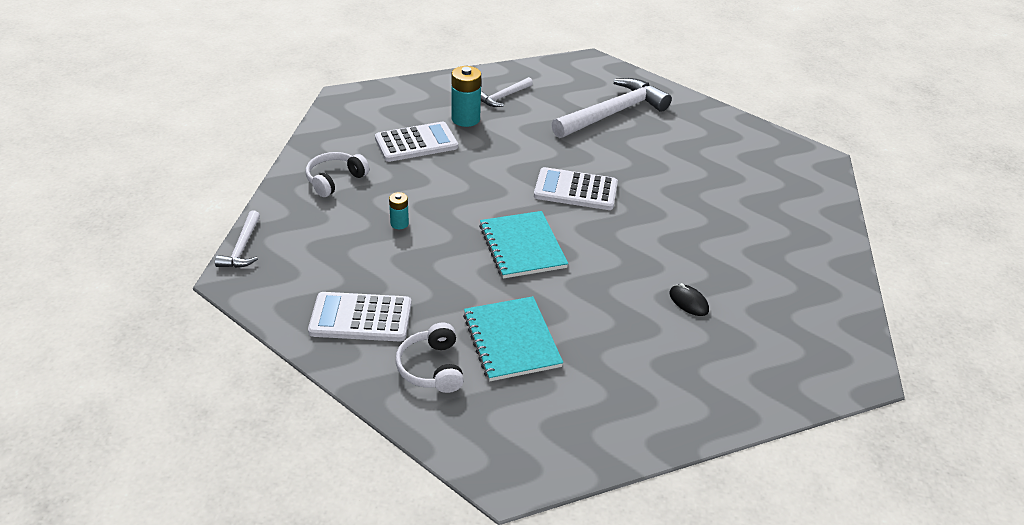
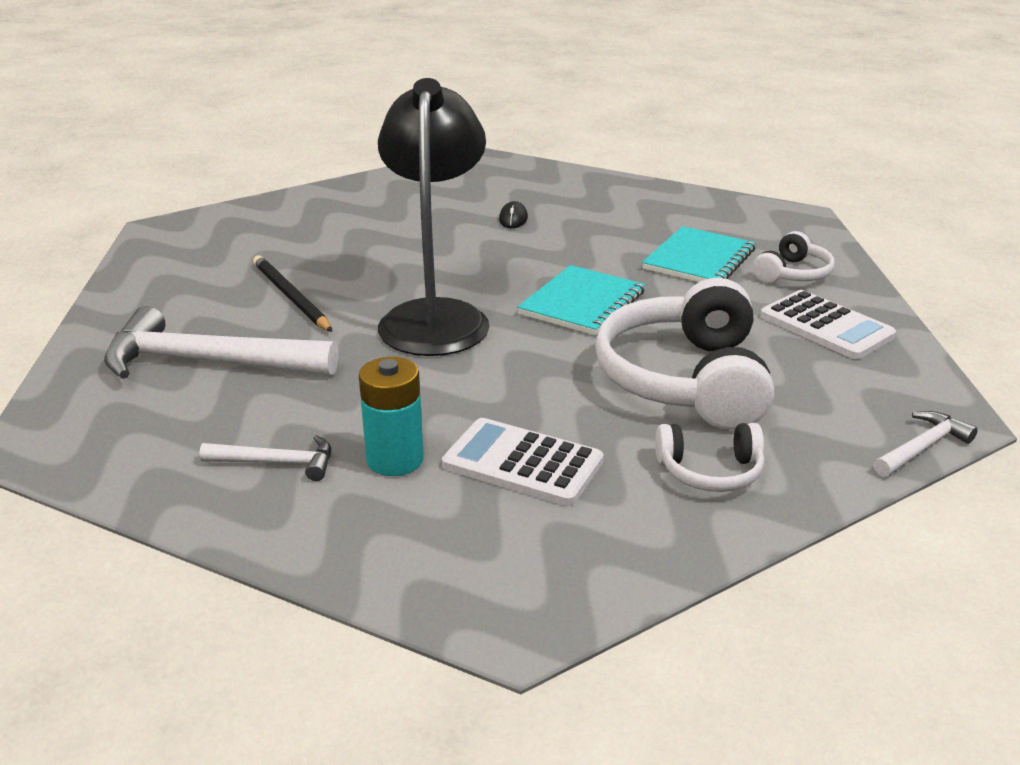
camera: 130 degrees left, 10 degrees down
turquoise battery [389,192,409,229] -> white headphones [595,278,774,430]
white calculator [534,167,618,210] -> black lamp [378,78,490,356]
none -> black pencil [253,256,333,332]

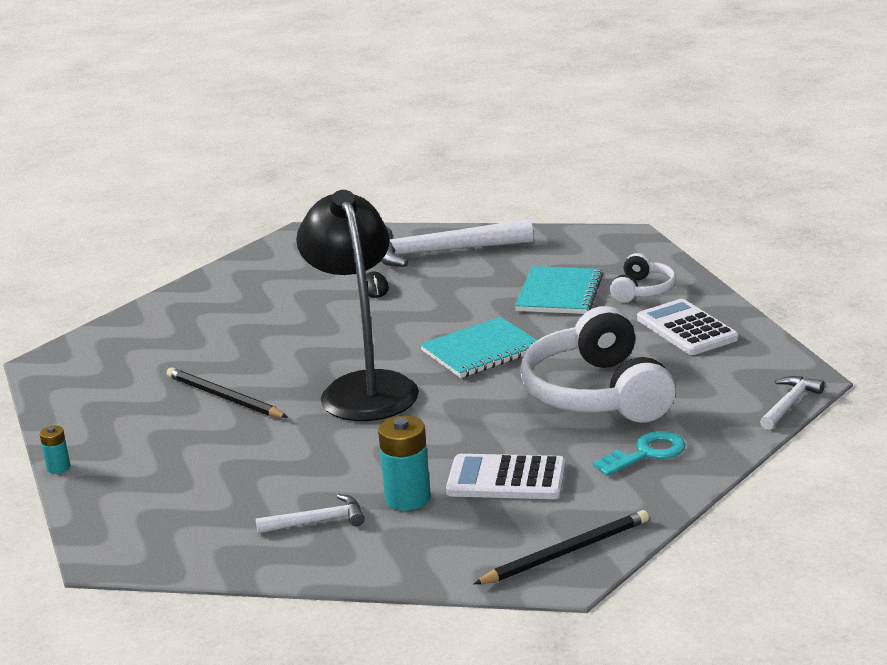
camera: 15 degrees left, 5 degrees down
white hammer [104,306,338,379] -> white hammer moved to [381,219,533,267]
turquoise notebook [517,265,645,335] -> turquoise notebook turned 45 degrees clockwise [420,317,537,378]
white headphones [655,423,764,492] -> turquoise key [593,431,686,476]
white calculator [760,290,896,359] -> white calculator turned 150 degrees counterclockwise [637,299,738,355]
none -> turquoise battery [40,426,70,474]
none -> black pencil [474,510,649,584]

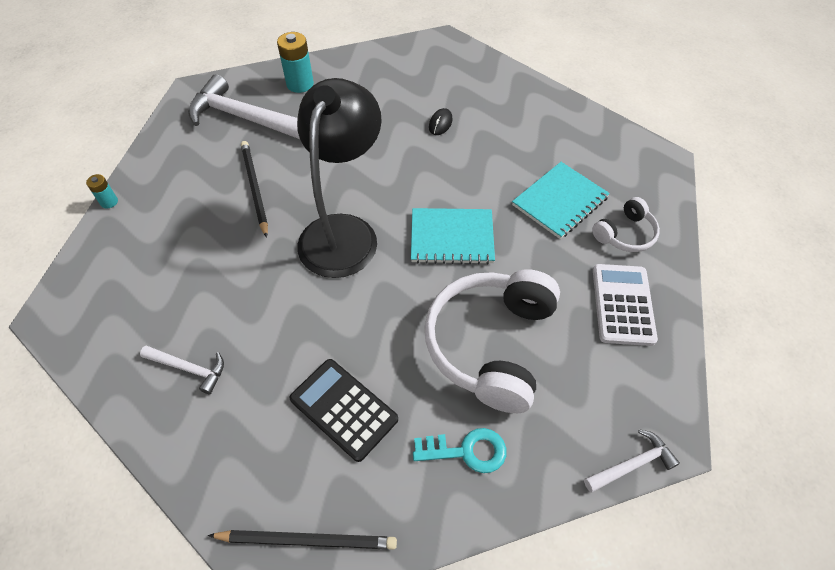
camera: 30 degrees right, 30 degrees up
turquoise battery [378,416,431,511] -> turquoise battery moved to [277,32,314,93]
white hammer [381,219,533,267] -> white hammer moved to [188,74,300,139]
white calculator [446,454,566,499] -> black calculator [290,359,398,462]

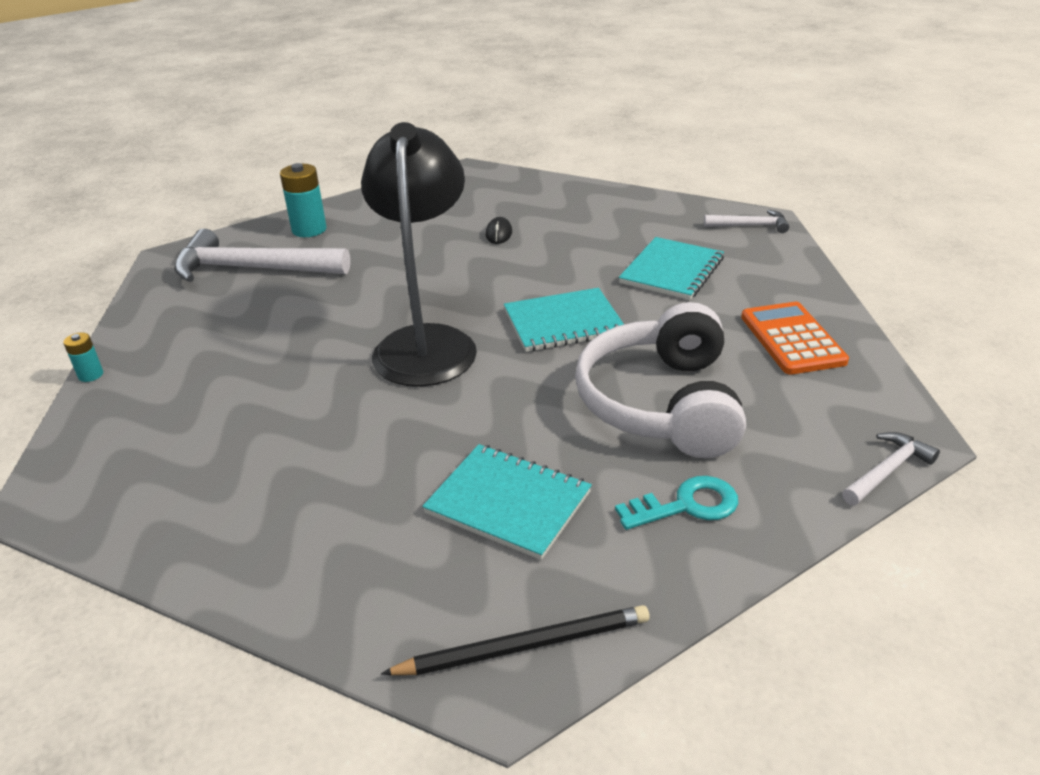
camera: 15 degrees left, 20 degrees down
white hammer [140,346,224,394] -> white hammer moved to [704,210,789,233]
black pencil [241,141,268,238] -> none
black calculator [290,359,398,462] -> turquoise notebook [422,444,592,560]
white headphones [592,197,660,252] -> none
white calculator [593,264,658,346] -> orange calculator [741,302,849,375]

